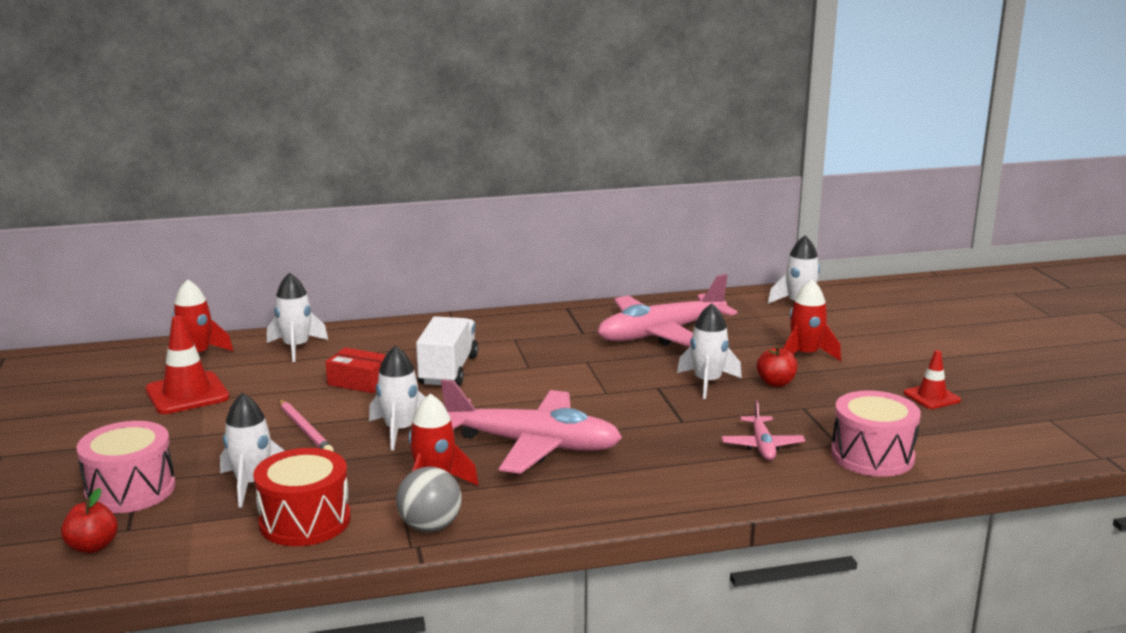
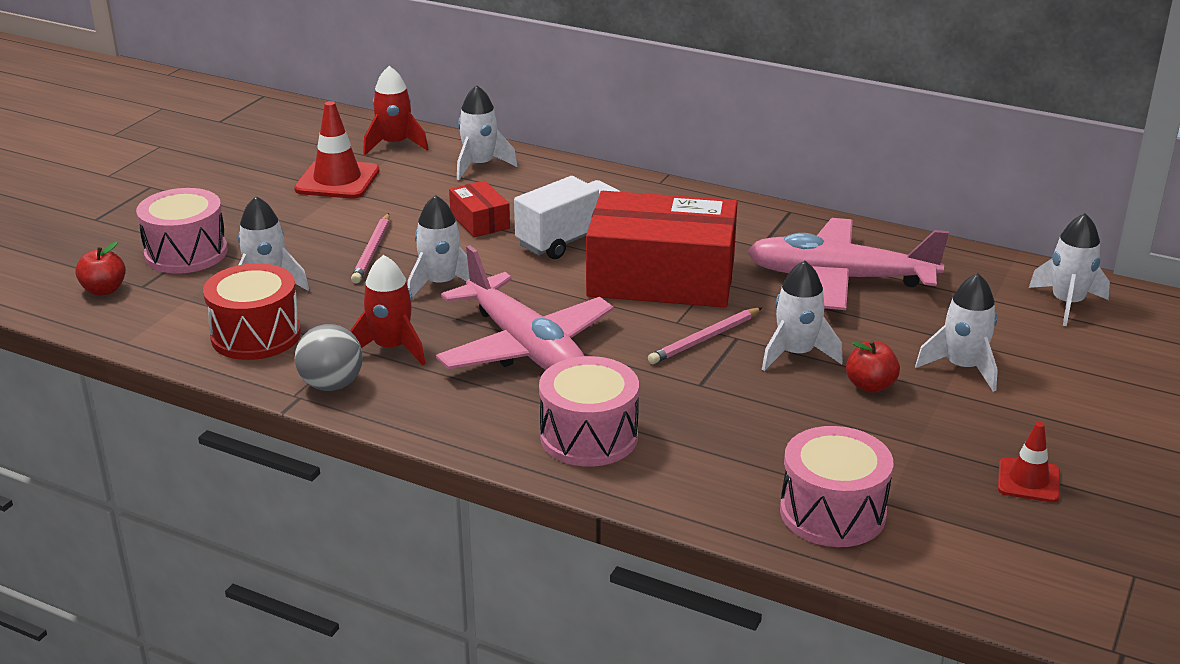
camera: 40 degrees right, 10 degrees up
pink plane [721,400,805,460] -> none
red rocket [783,279,841,361] -> white rocket [915,273,998,392]
none -> pink drum [539,356,639,467]
none -> red box [586,191,738,307]
none -> pink pencil [648,308,762,364]

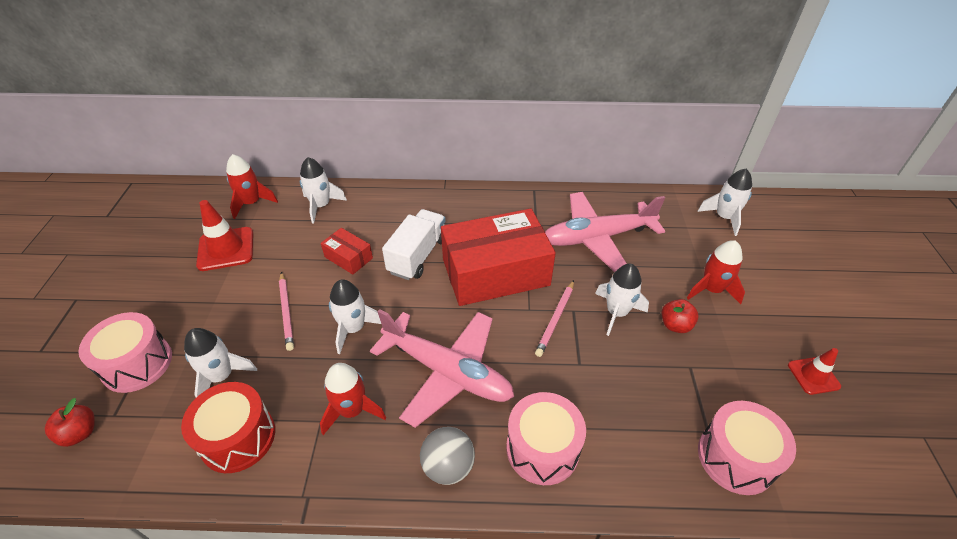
camera: 25 degrees left, 15 degrees up
grey ball [295,324,363,391] -> grey ball moved to [420,427,475,485]
white rocket [915,273,998,392] -> red rocket [687,240,745,304]

